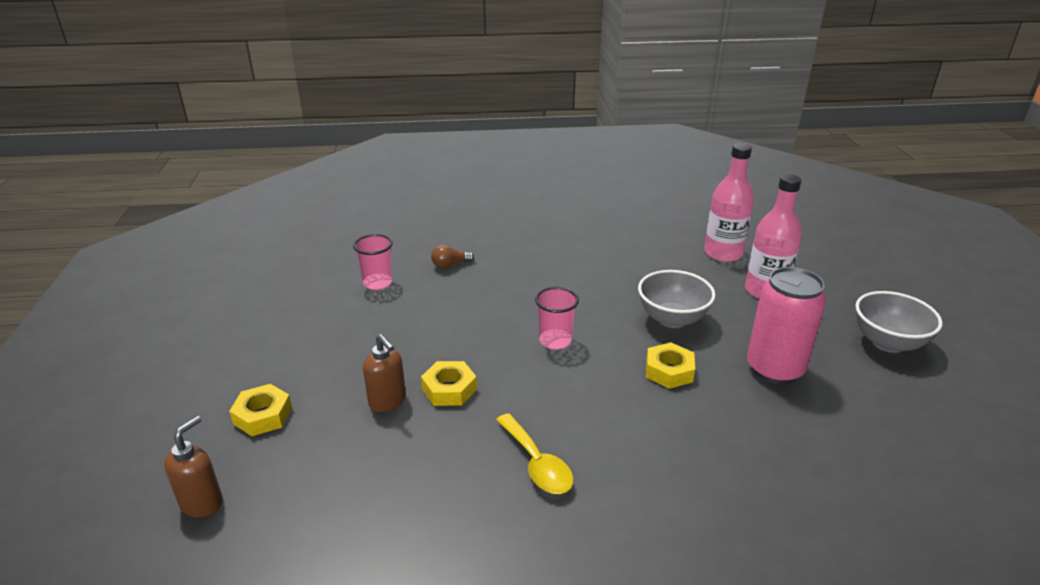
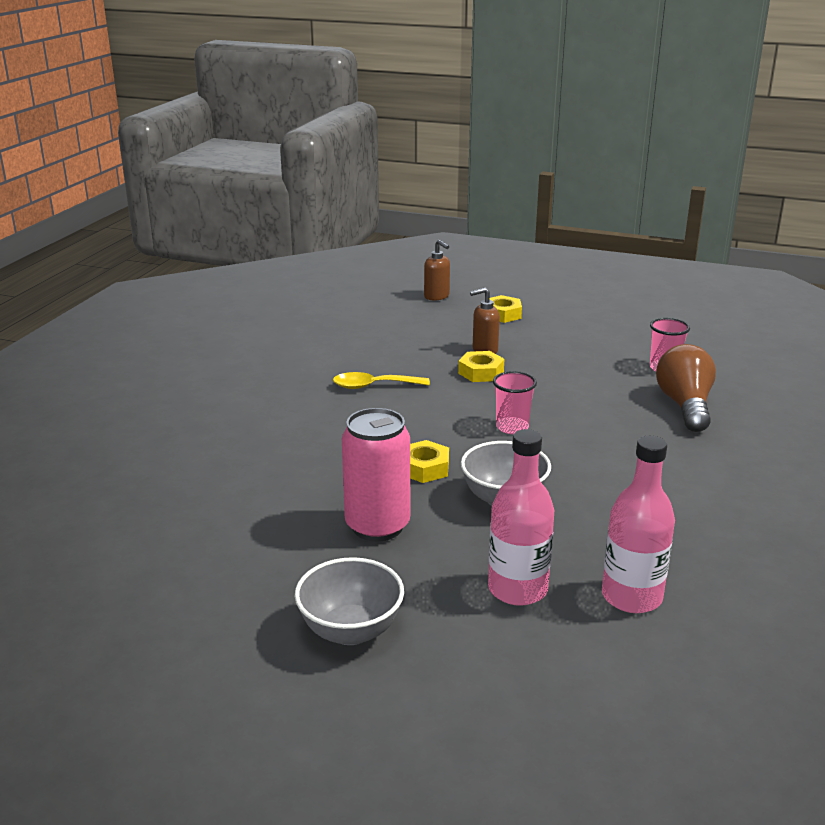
camera: 115 degrees right, 5 degrees down
brown light bulb [431,245,474,268] -> brown light bulb [656,344,716,432], size x2.16

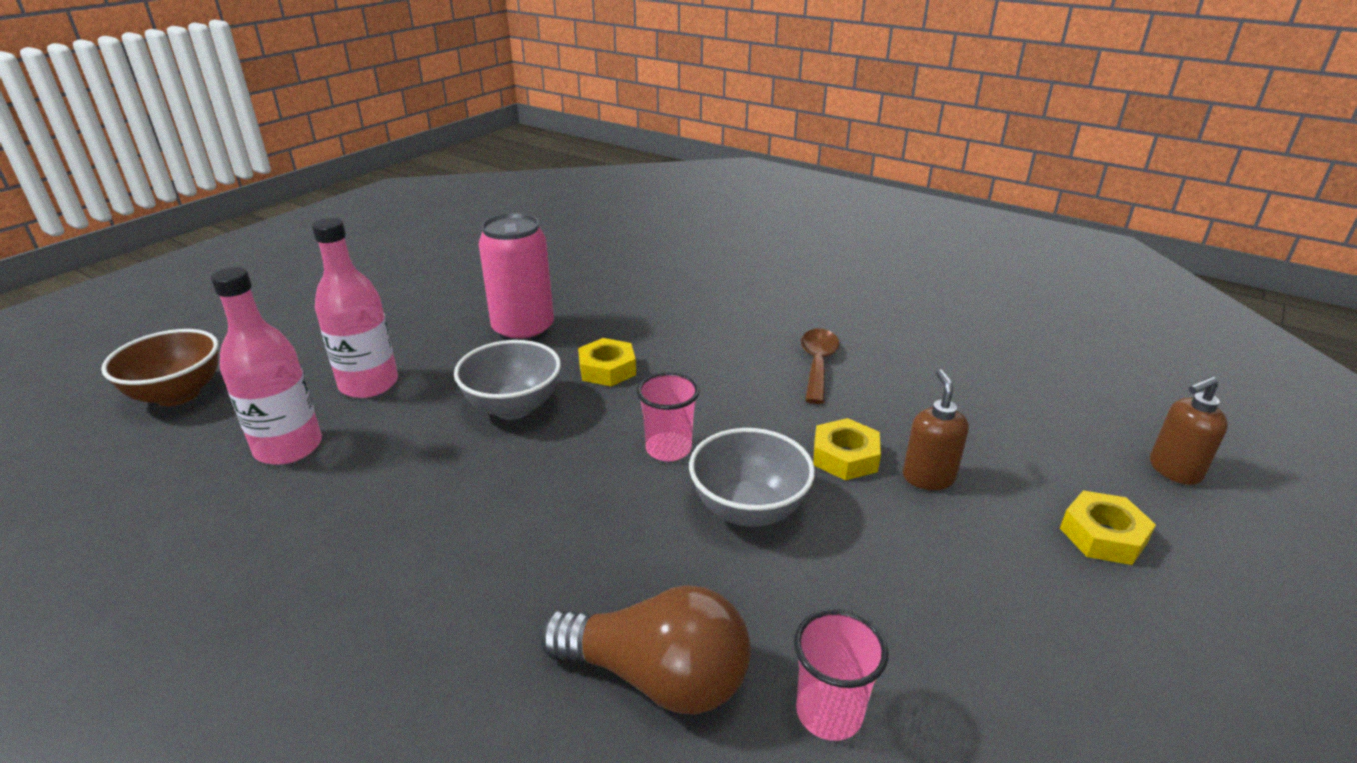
camera: 105 degrees right, 5 degrees up
grey bowl [295,557,404,645] -> grey bowl moved to [689,428,815,527]
yellow spoon [333,372,430,389] -> brown spoon [801,329,839,404]
none -> brown bowl [101,329,218,406]

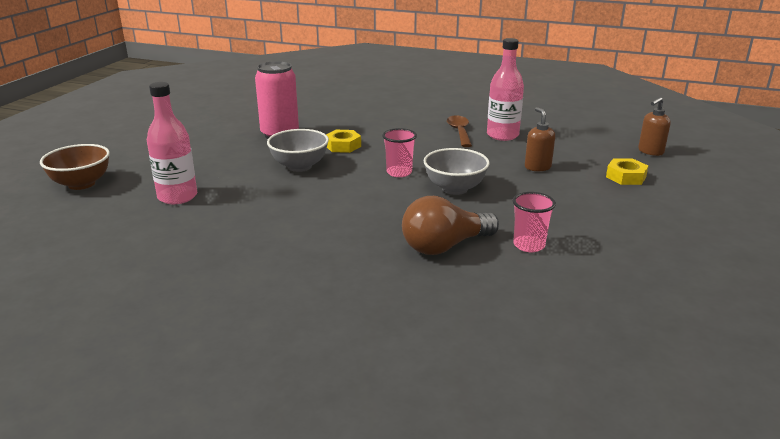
camera: 15 degrees left, 5 degrees down
pink bottle [312,218,398,398] -> pink bottle moved to [487,38,524,141]
brown light bulb [540,585,751,715] -> brown light bulb turned 150 degrees clockwise [402,196,499,255]
yellow nut [813,418,881,481] -> none

